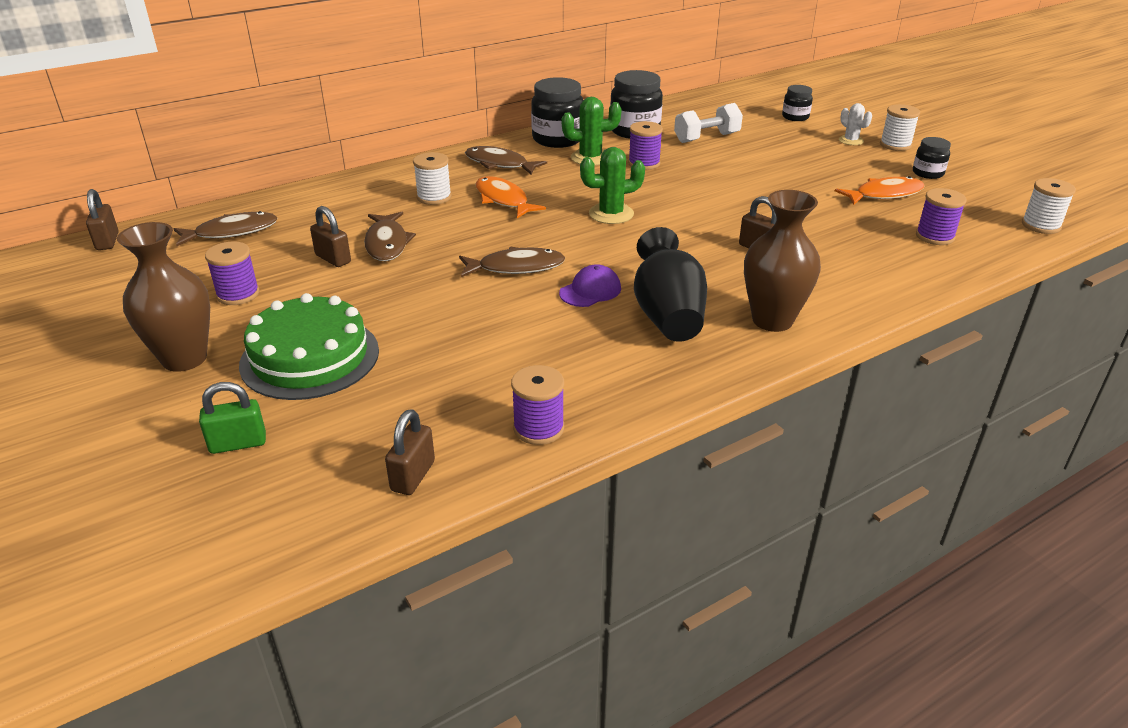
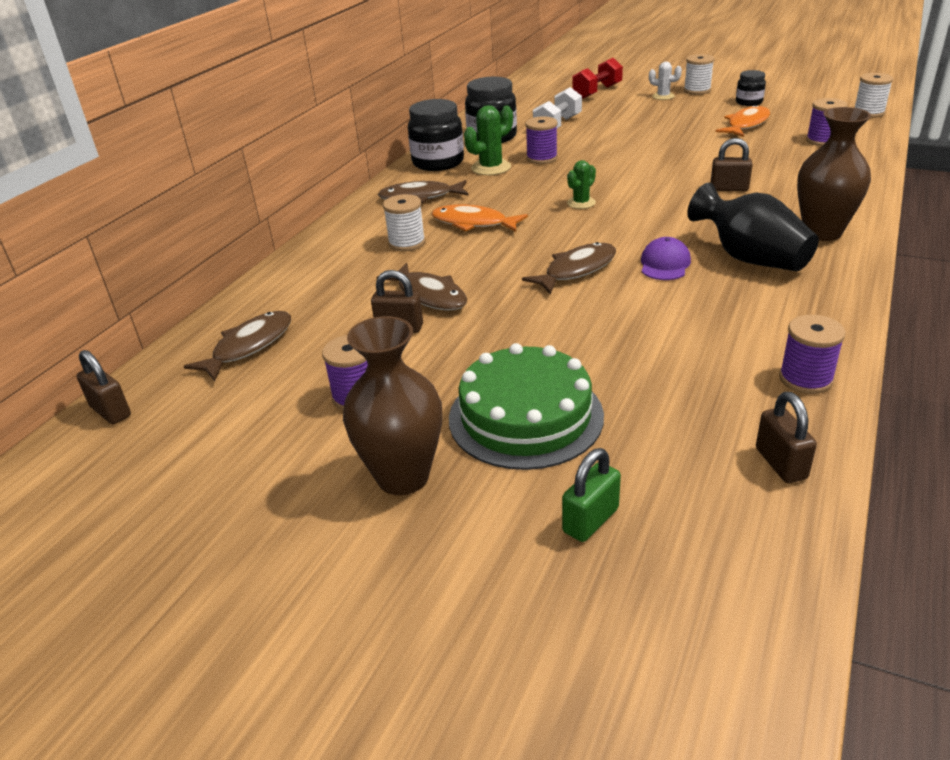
camera: 30 degrees left, 0 degrees up
green cactus [580,147,645,224] -> green cactus [567,160,596,209], size x0.64
black jar [782,85,813,121] -> red dumbbell [572,58,623,99]

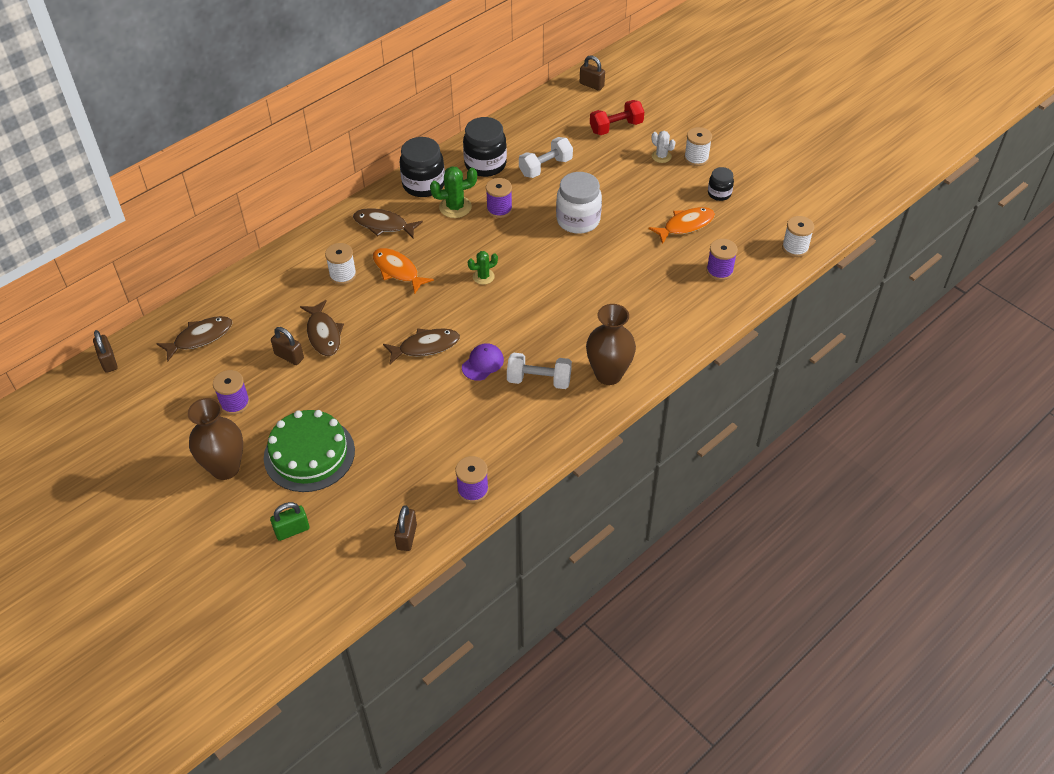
camera: 20 degrees right, 15 degrees up
black vase [687,183,819,271] -> white dumbbell [507,352,572,389]
brown padlock [711,138,753,191] -> brown padlock moved to [580,55,605,91]
none -> white jar [556,172,602,234]

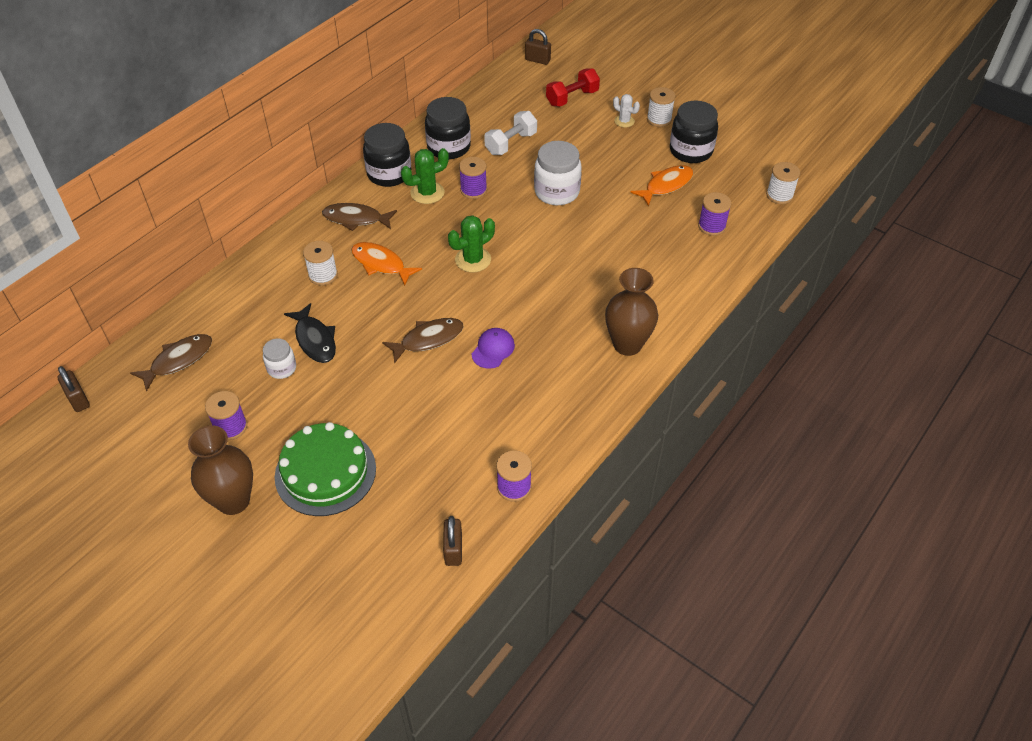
camera: 10 degrees left, 0 degrees up
green padlock [270,502,309,541] -> none
brown padlock [271,327,304,365] -> white jar [263,339,296,379]
brown fish [300,300,344,356] -> black fish [284,303,336,363]
green cactus [468,251,498,285] -> green cactus [448,215,495,272], size x1.56
white dumbbell [507,352,572,389] -> none
black jar [708,167,734,201] -> black jar [670,100,718,163], size x1.80

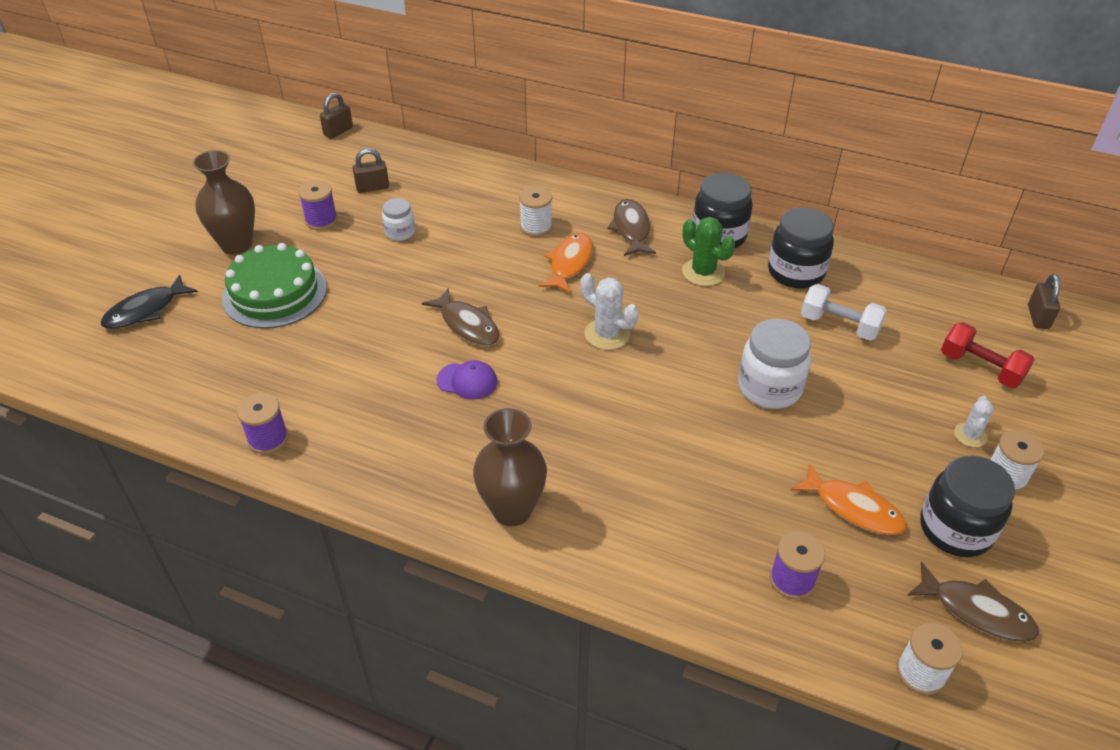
camera: 75 degrees right, 5 degrees down
brown fish [130,334,212,392] -> brown fish moved to [907,562,1039,642]
black fish [284,303,336,363] -> black fish moved to [101,274,198,329]
brown padlock [443,516,462,566] -> brown padlock moved to [353,148,389,193]
green cactus [448,215,495,272] -> white cactus [581,273,638,350]
purple spool [459,157,487,199] -> none

